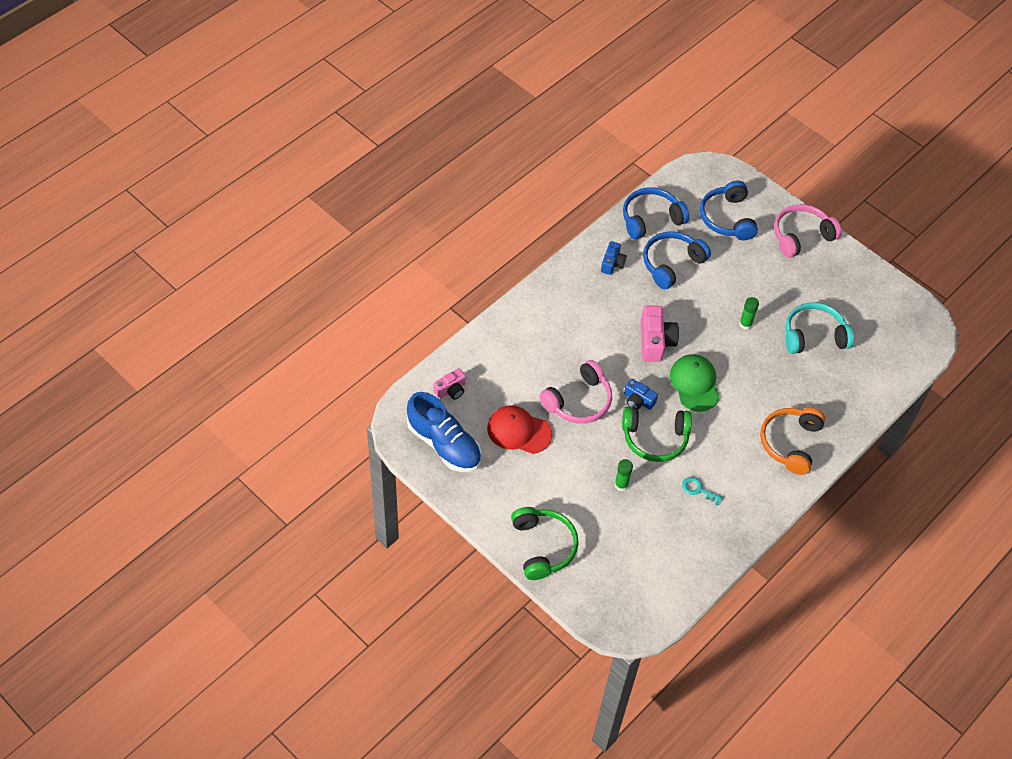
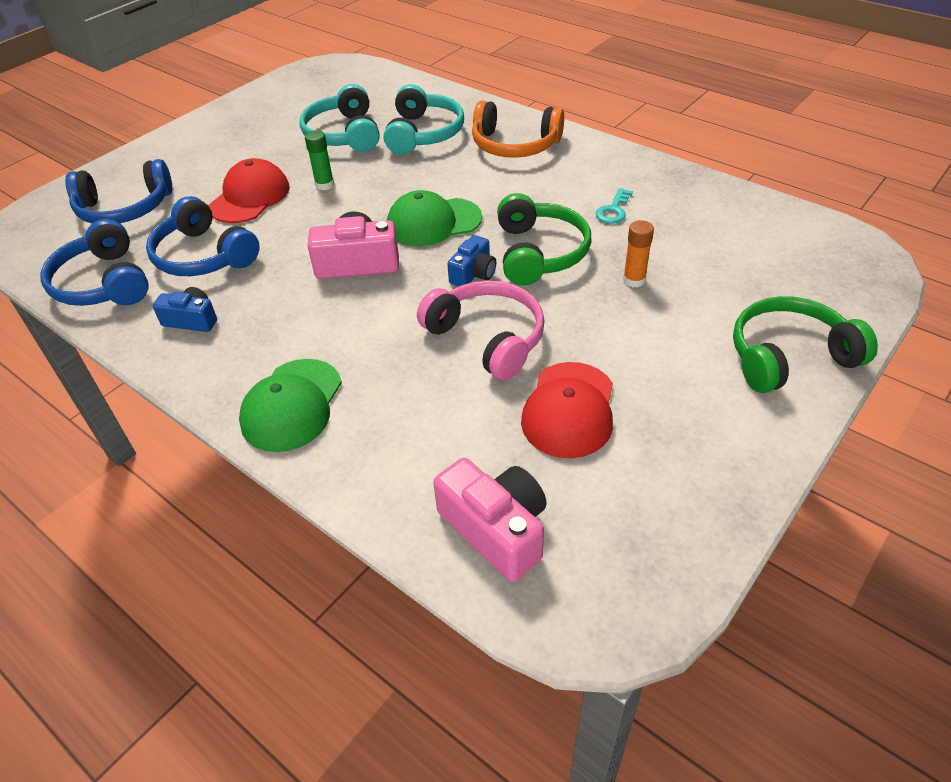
camera: 90 degrees left, 10 degrees down
blue shoe [407,392,482,472] -> none
pink camera [433,368,466,400] -> pink camera [433,458,547,582], size x1.63
green glue stick [614,459,633,491] -> orange glue stick [623,220,654,288]
pink headphones [774,204,842,258] -> none
none -> red cap [208,158,290,223]
none -> green cap [239,359,342,452]
none -> turquoise headphones [384,84,464,155]

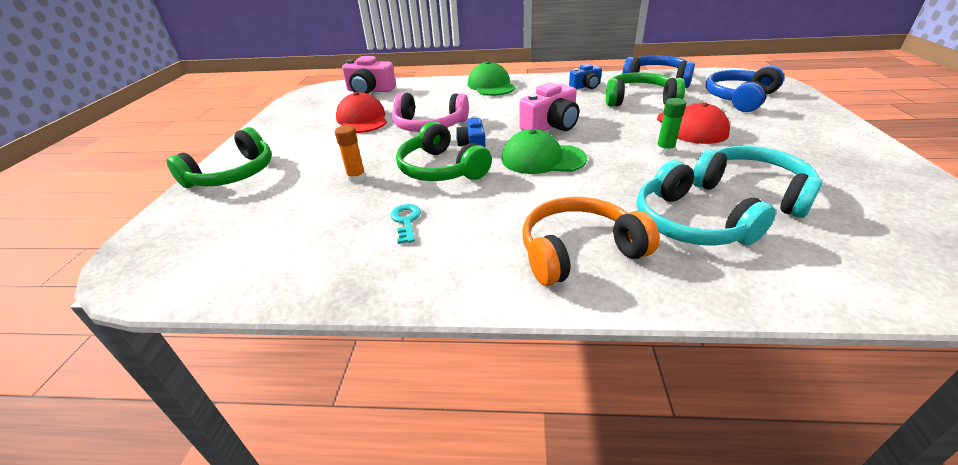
camera: 145 degrees right, 10 degrees down
blue headphones [146,196,260,276] -> green headphones [606,72,685,106]
green cap [387,190,482,246] -> green cap turned 120 degrees counterclockwise [502,129,587,174]

